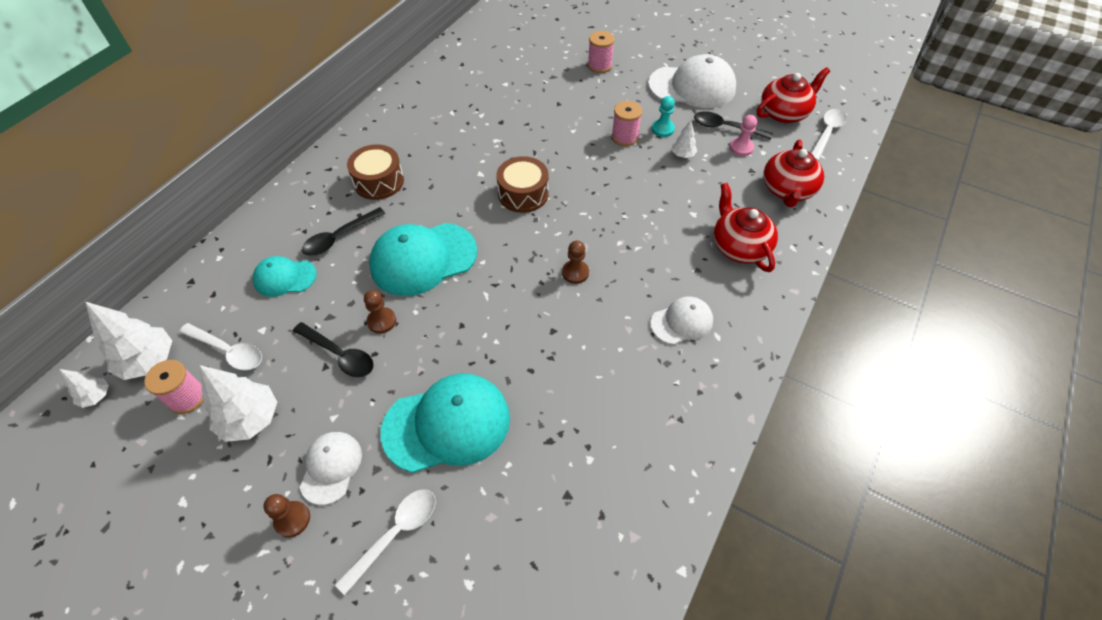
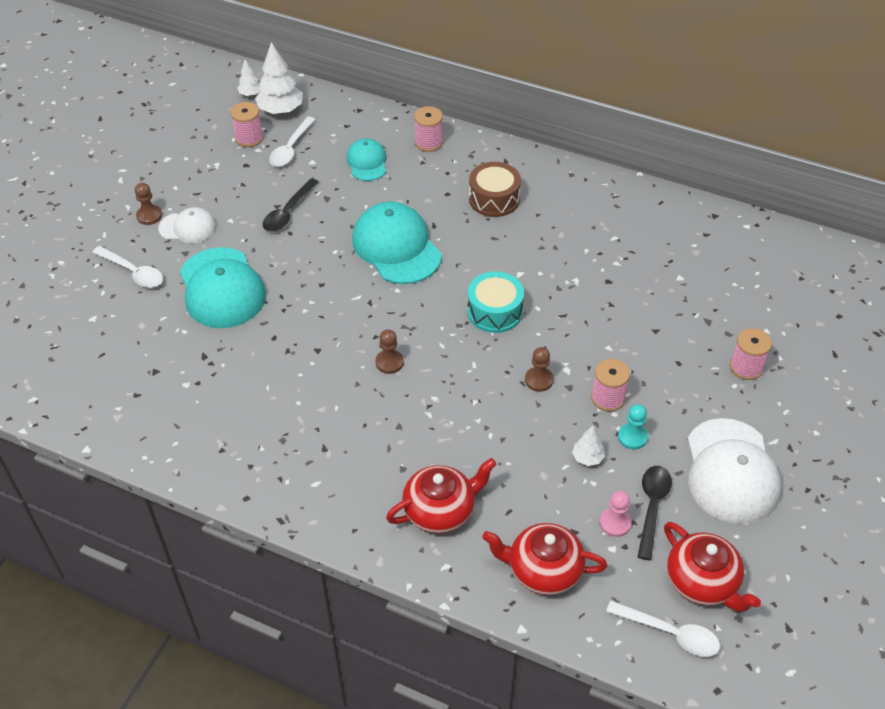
camera: 85 degrees right, 5 degrees down
white tree [200,365,277,442] -> none
black spoon [302,207,385,256] -> none
brown pawn [364,290,396,334] -> brown pawn moved to [525,347,554,392]
brown drum [496,156,549,213] -> turquoise drum [467,271,524,333]
white cap [650,297,713,345] -> none
none -> pink spool [414,106,443,152]

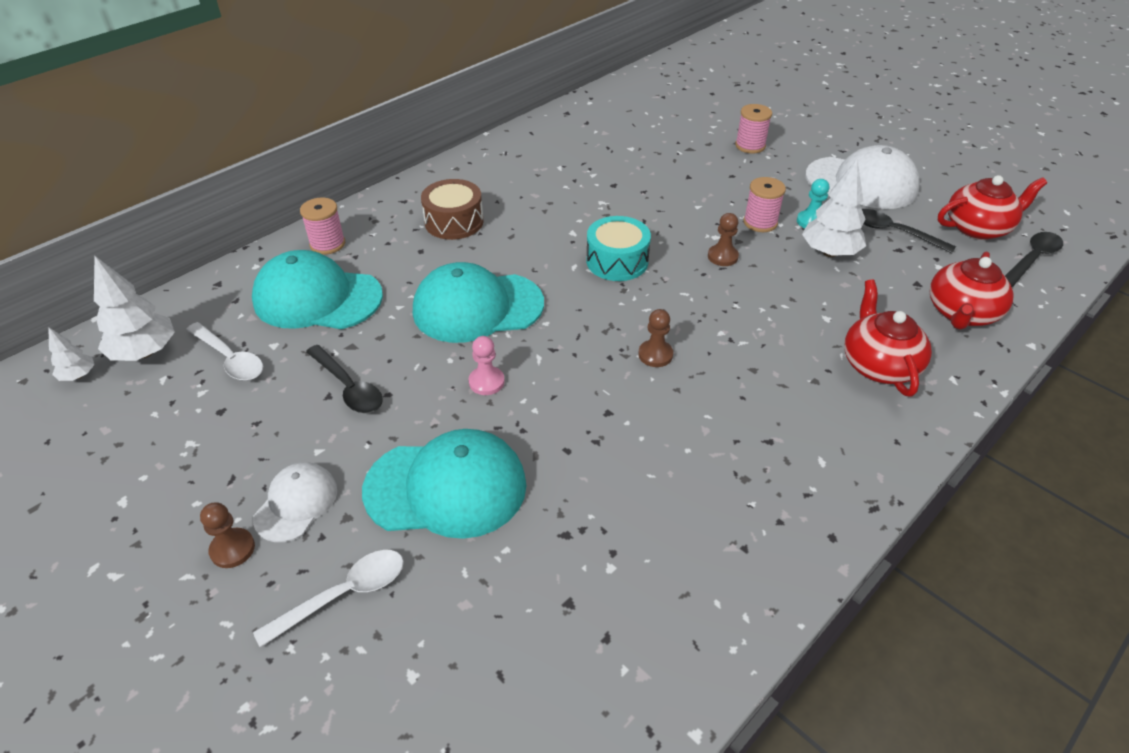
camera: 70 degrees left, 5 degrees down
pink spool [230,102,263,147] -> none
turquoise cap [346,138,386,181] -> turquoise cap [252,250,383,329], size x1.80
white tree [572,426,605,466] -> white tree [802,159,866,257], size x1.88
pink pawn [600,491,632,537] -> pink pawn moved to [468,336,505,395]
white spoon [606,600,720,657] -> black spoon [1005,232,1063,287]

